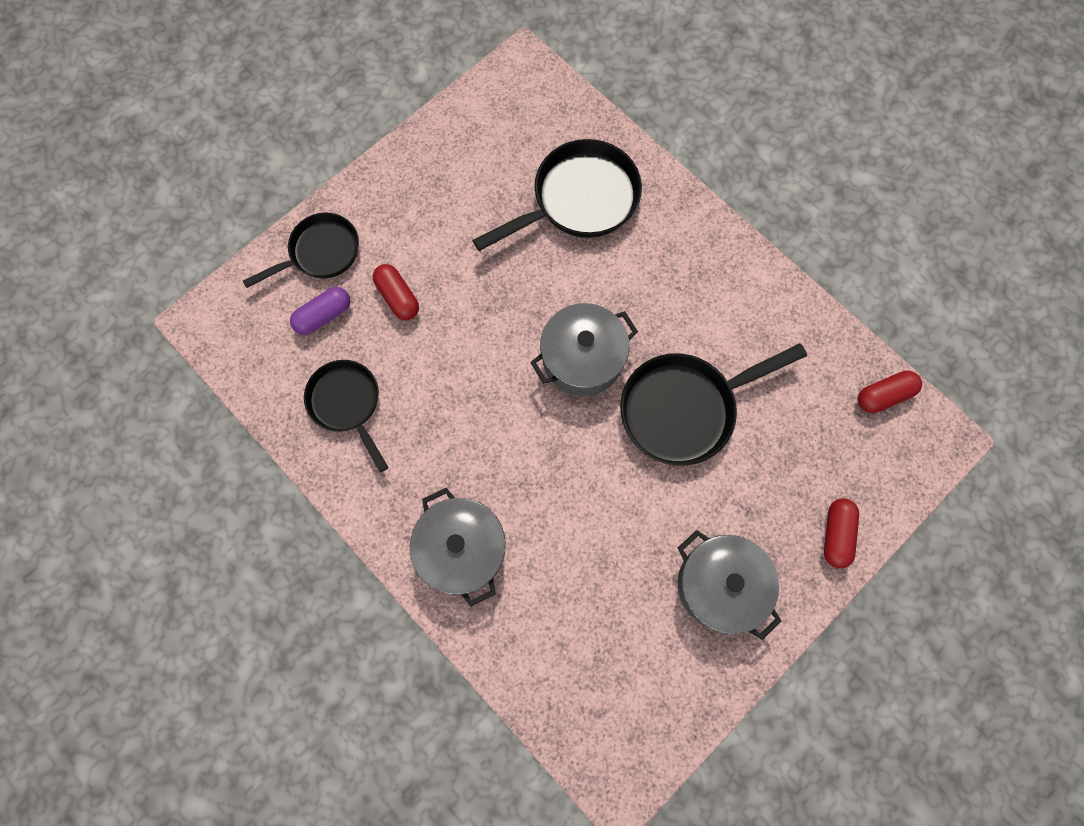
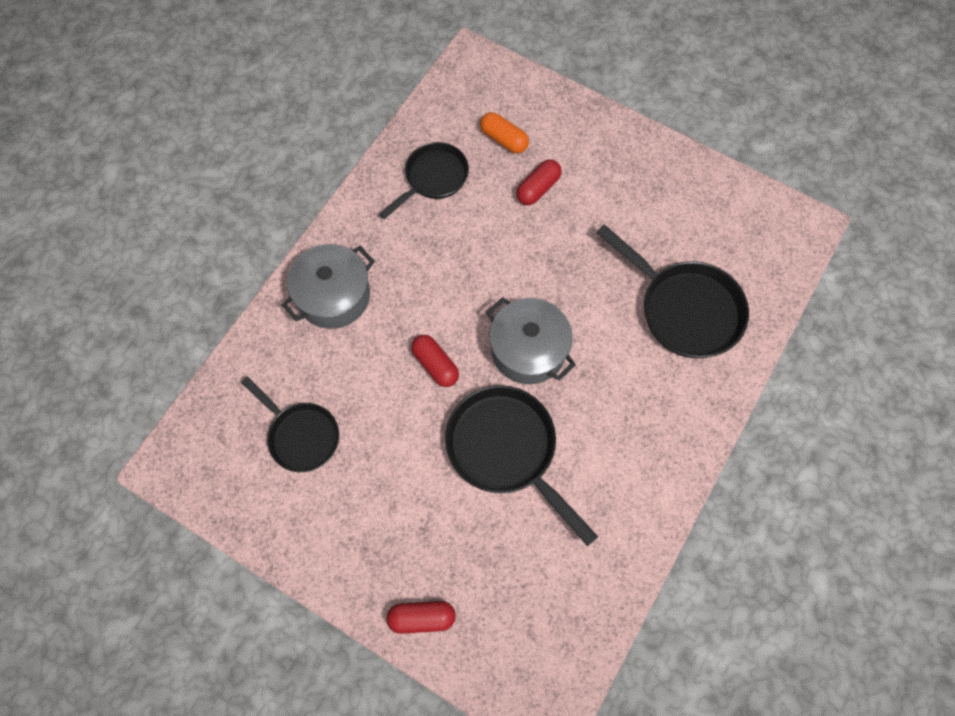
camera: 75 degrees right, 5 degrees down
black pan [243,213,359,288] -> black pan moved to [241,376,339,472]
purple capsule [290,287,350,335] -> orange capsule [480,112,529,153]
grey pot [678,530,781,640] -> none
red capsule [858,371,922,413] -> red capsule moved to [411,335,459,387]

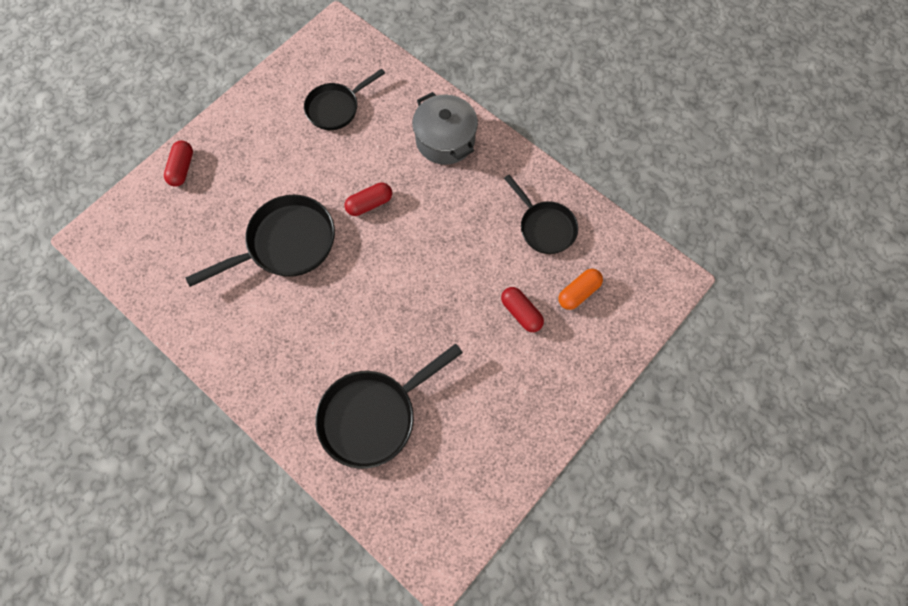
camera: 100 degrees right, 0 degrees up
grey pot [486,297,576,384] -> none

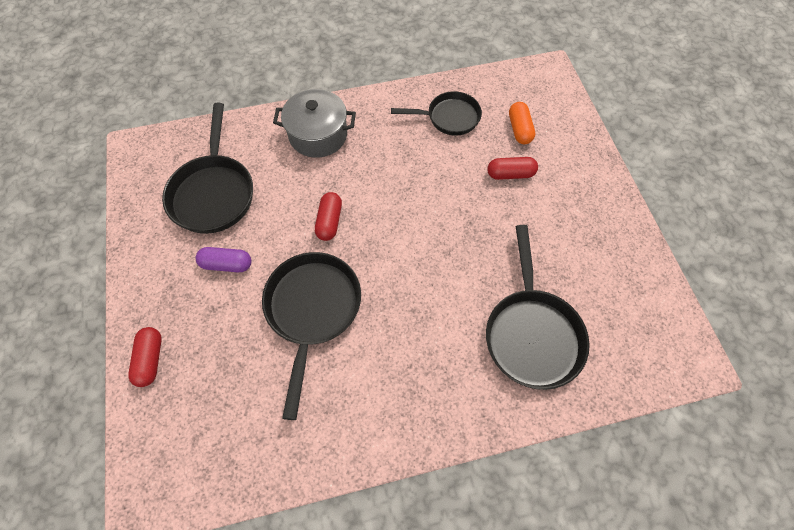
camera: 55 degrees left, 5 degrees down
red capsule [164,140,193,187] -> red capsule turned 45 degrees clockwise [128,327,162,387]
black pan [304,69,385,130] -> black pan [162,103,253,234], size x1.53
none -> purple capsule [196,247,252,272]

